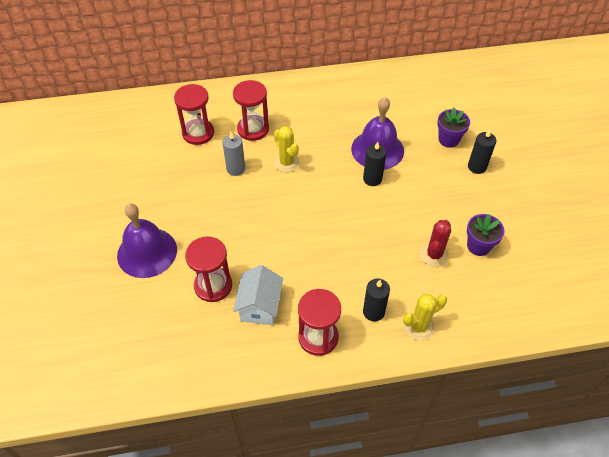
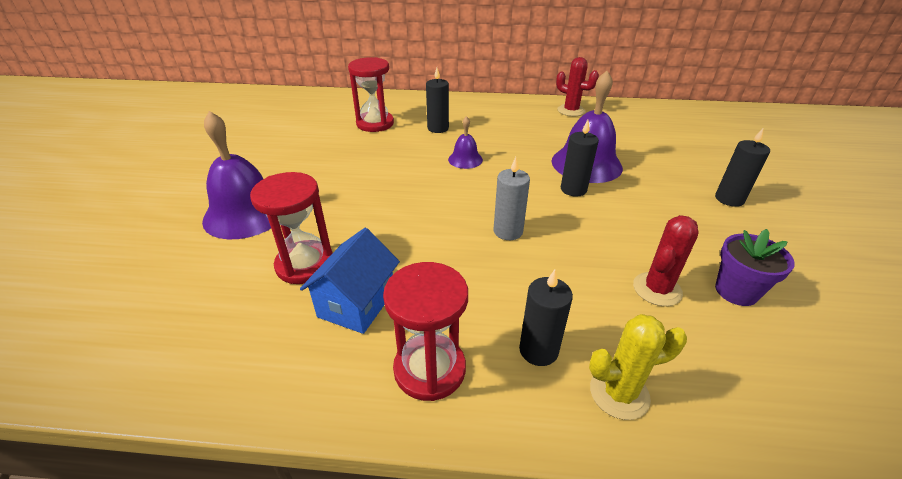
camera: 15 degrees right, 15 degrees down
grey candle [222,132,245,176] -> grey candle moved to [494,157,530,240]
red hourglass [233,80,269,141] -> black candle [426,68,449,133]
white house [233,265,283,325] -> blue house [300,228,400,334]
yellow cactus [274,126,300,172] -> purple bell [448,116,483,169]
purple flower pot [437,107,470,148] -> none
none -> red cactus [556,57,599,116]

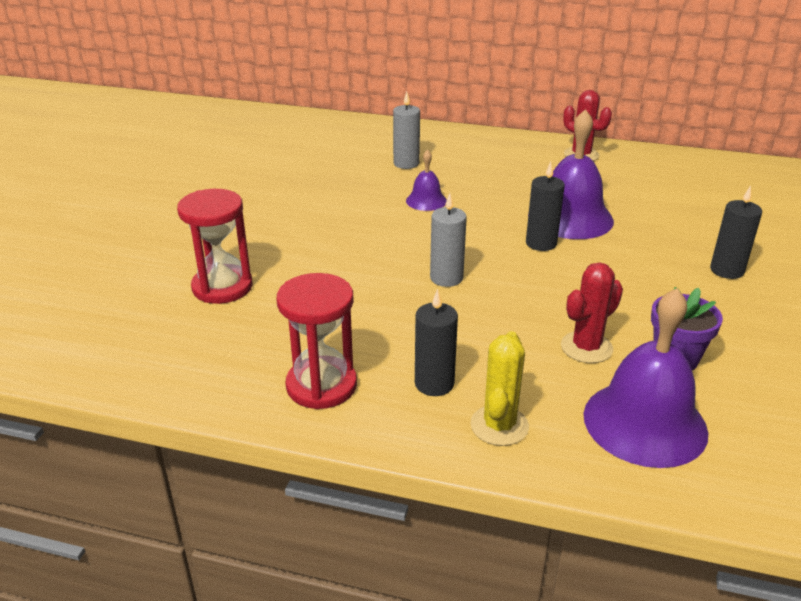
camera: 10 degrees right, 5 degrees down
purple bell [202,111,271,239] -> purple bell moved to [583,288,708,468]
blue house [300,228,400,334] -> none
red hourglass [348,57,394,132] -> none
black candle [426,68,449,133] -> grey candle [393,91,420,169]
yellow cactus [589,314,687,420] -> yellow cactus turned 75 degrees counterclockwise [471,331,529,446]

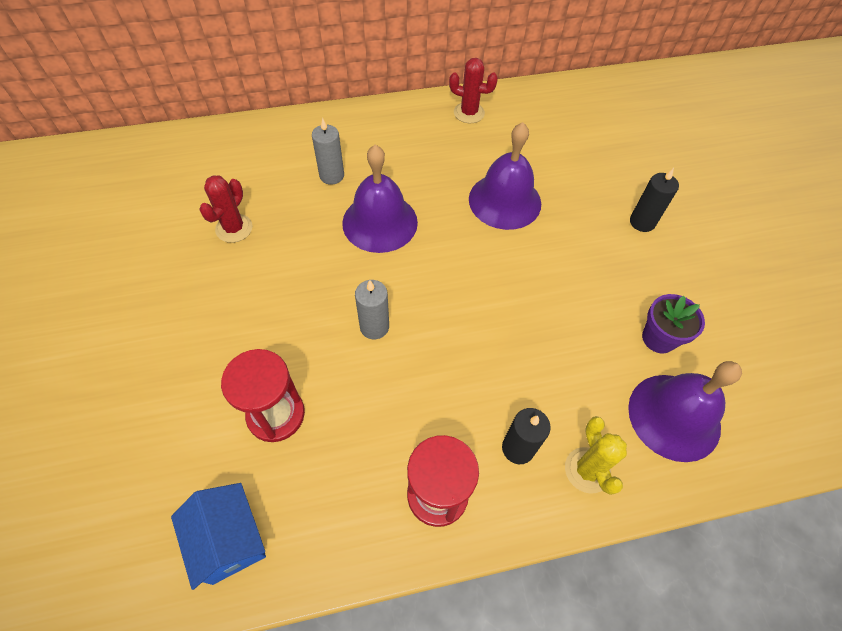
camera: 30 degrees left, 25 degrees up
purple bell [406,150,447,211] -> purple bell [342,145,418,253], size x1.98
grey candle [430,193,467,287] -> grey candle moved to [355,280,389,339]
black candle [526,162,565,251] -> none
red cactus [561,263,623,363] -> red cactus moved to [199,175,253,243]
none -> blue house [171,483,266,590]

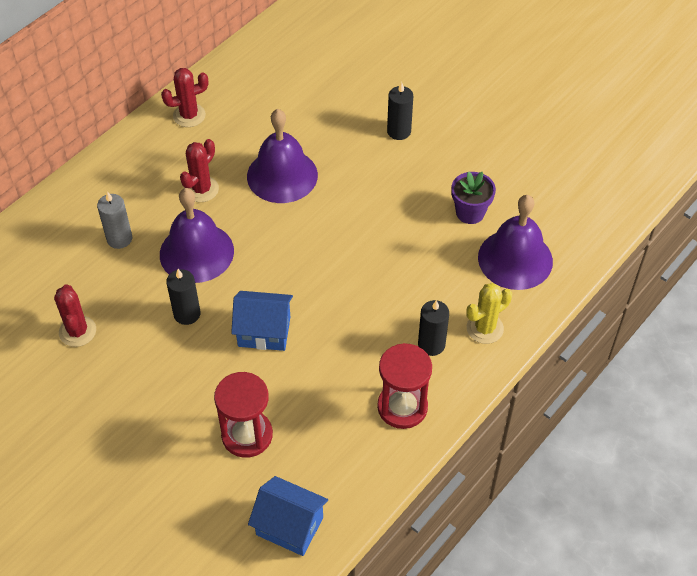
camera: 35 degrees left, 5 degrees down
grey candle [355,280,389,339] -> blue house [231,291,293,351]
yellow cactus [565,416,627,495] -> yellow cactus turned 75 degrees counterclockwise [466,283,512,344]
none -> black candle [166,269,200,325]
none -> red cactus [180,139,219,202]

